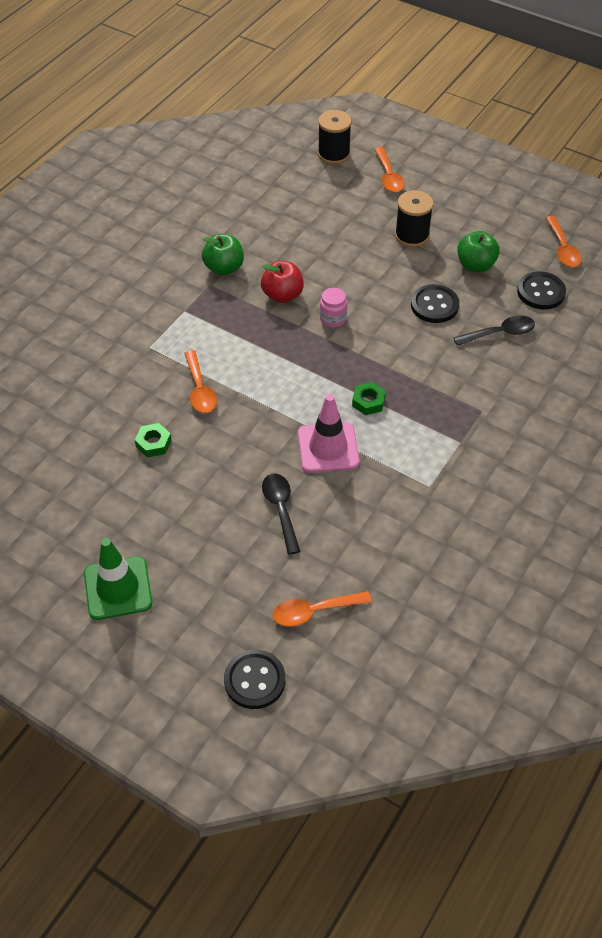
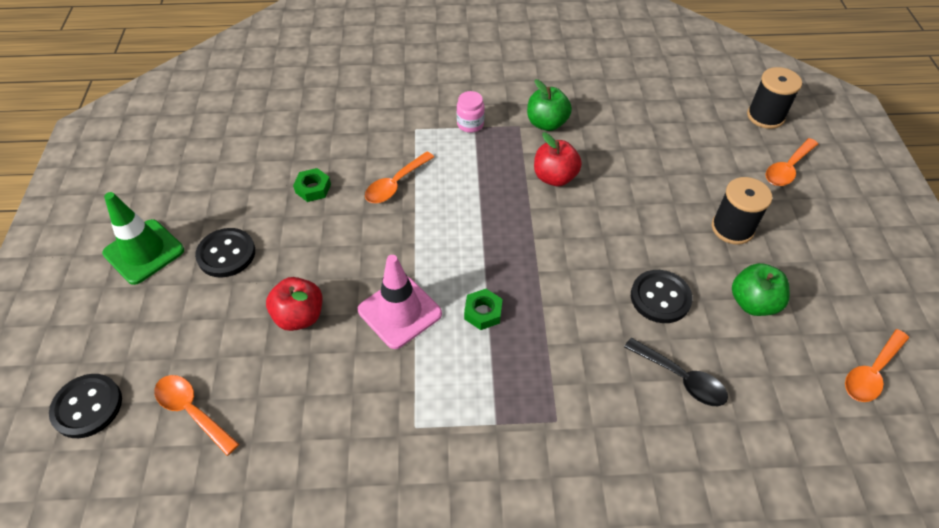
camera: 55 degrees right, 0 degrees up
black spoon [262,474,301,554] -> red apple [266,277,322,331]
pink jar [320,288,347,328] -> pink jar moved to [457,91,485,133]
black button [517,271,566,309] -> black button moved to [195,228,255,278]

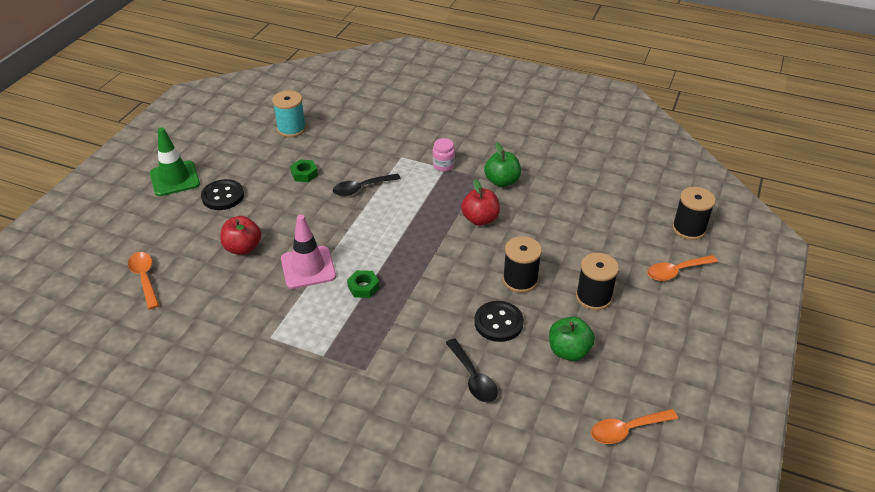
camera: 25 degrees right, 10 degrees down
black button [49,374,122,438] -> none
orange spoon [365,152,434,203] -> black spoon [333,173,401,196]
none -> turquoise spool [272,91,306,137]
none -> black spool [503,236,542,293]

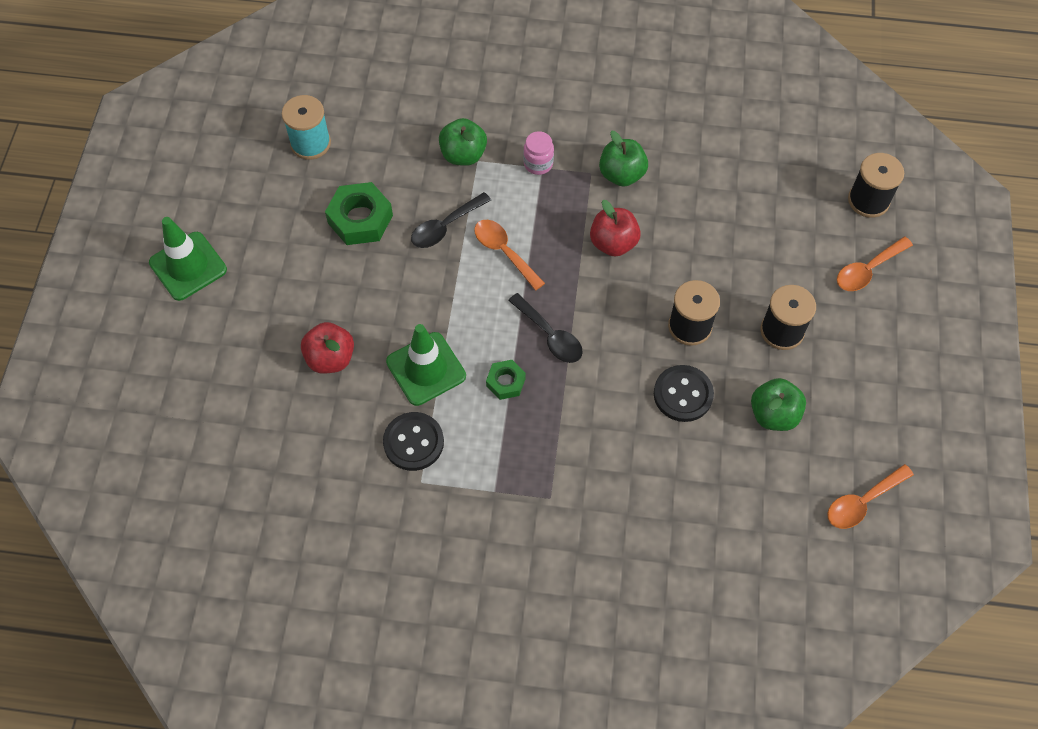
camera: 15 degrees left, 20 degrees up
orange spoon [128,252,159,309] -> orange spoon moved to [474,220,545,291]
black button [201,179,244,210] -> black button moved to [383,412,444,471]
pink traffic cone [281,215,336,289] -> green traffic cone [386,324,466,406]
green nut [290,160,318,182] -> green nut [325,182,393,245], size x1.74
black spoon [446,338,498,403] -> black spoon moved to [508,293,583,363]
none -> green apple [439,118,487,166]

